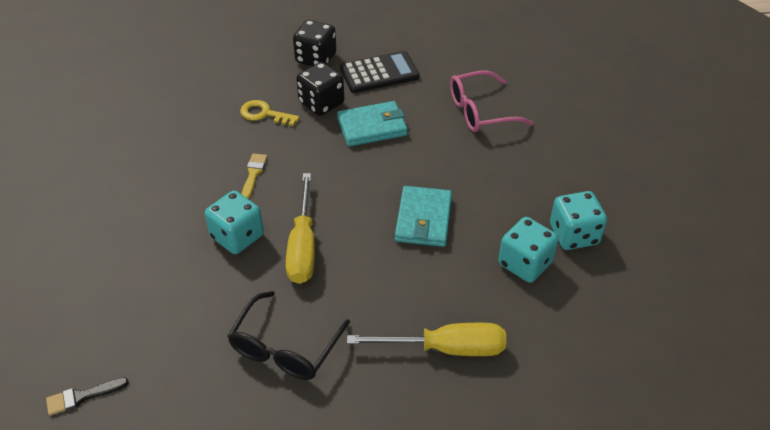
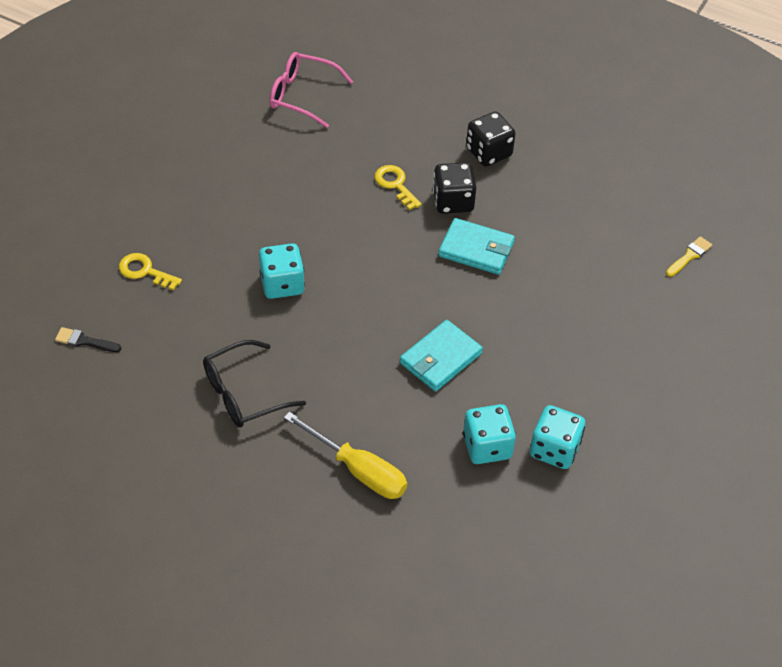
camera: 35 degrees right, 5 degrees up
yellow brush [242,153,267,199] -> yellow brush moved to [666,236,712,277]
yellow screwdriver [286,173,315,284] -> none
black calculator [340,51,420,93] -> none
pink glasses [450,70,534,132] -> pink glasses moved to [270,52,353,128]
none -> yellow key [119,253,182,291]

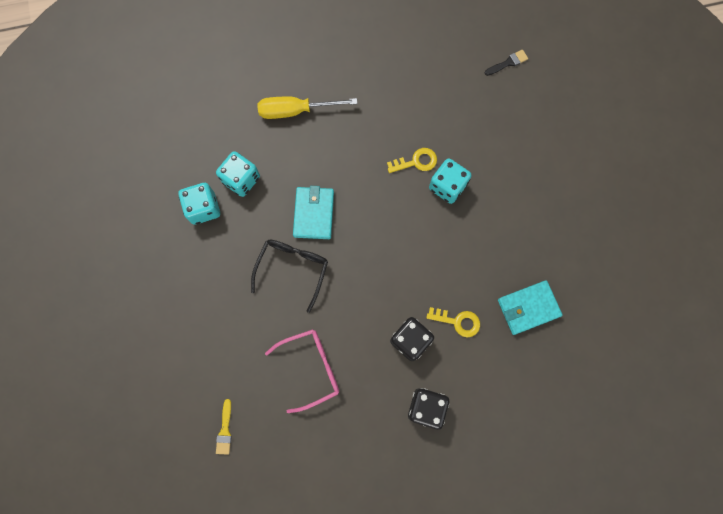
camera: 140 degrees right, 25 degrees up
yellow key [119,253,182,291] -> yellow key moved to [387,148,437,173]
black glasses [203,340,306,428] -> black glasses moved to [251,240,328,313]
pink glasses [270,52,353,128] -> pink glasses moved to [265,329,339,413]
turquoise wallet [438,218,515,275] -> turquoise wallet moved to [498,280,563,335]

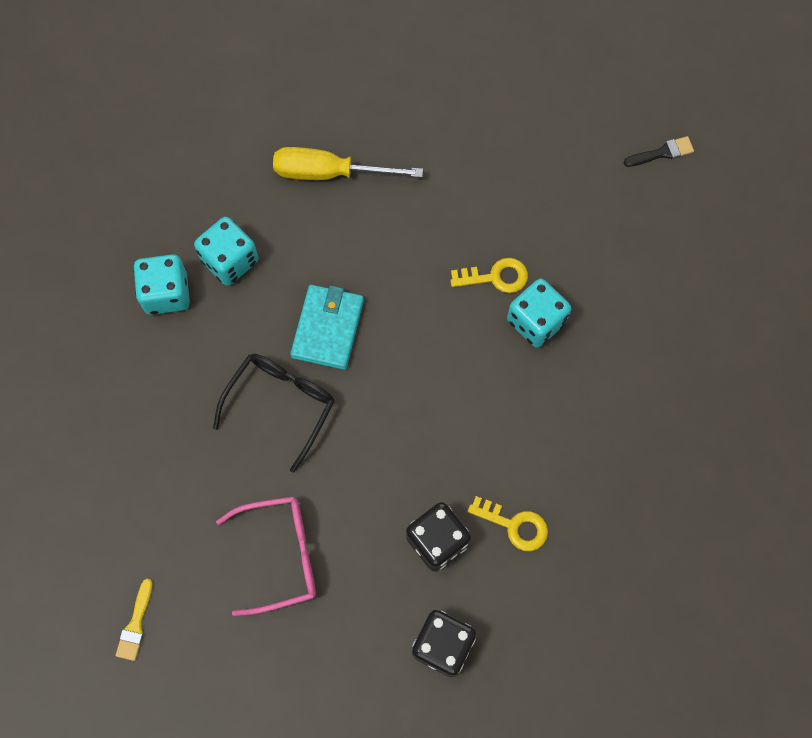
camera: 10 degrees right, 5 degrees down
turquoise wallet [498,280,563,335] -> none

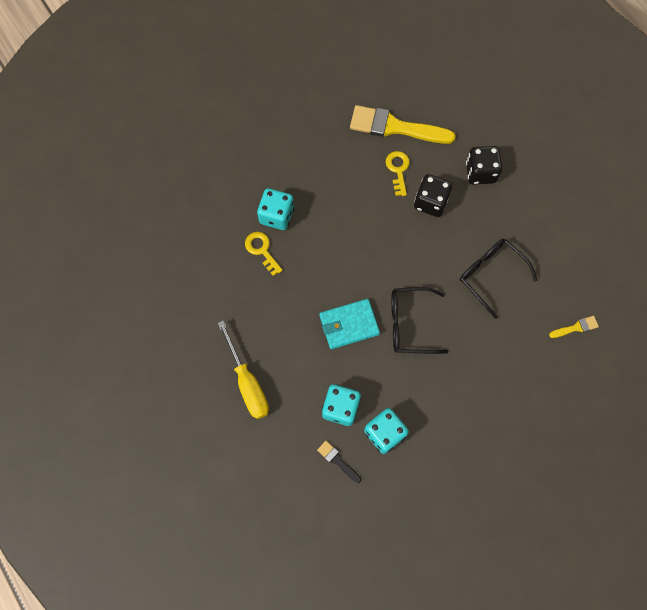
camera: 120 degrees left, 0 degrees up
pink glasses [216,496,316,616] -> black glasses [460,239,538,319]
black brush [624,136,694,167] -> black brush moved to [317,441,361,483]
none -> yellow brush [350,105,456,144]

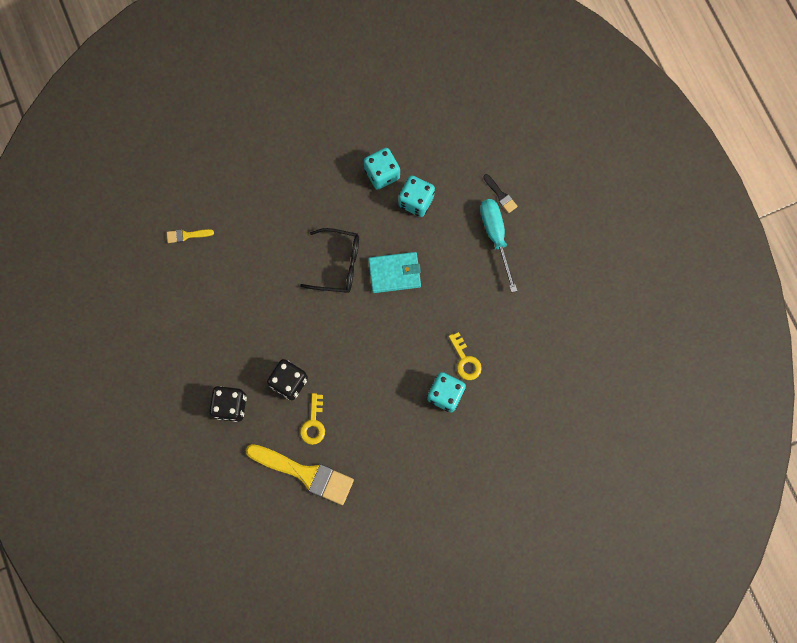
camera: 170 degrees left, 5 degrees up
yellow screwdriver [218,321,269,419] -> turquoise screwdriver [480,199,517,292]
black brush [317,441,361,483] -> black brush moved to [483,174,518,213]
black glasses [460,239,538,319] -> none

